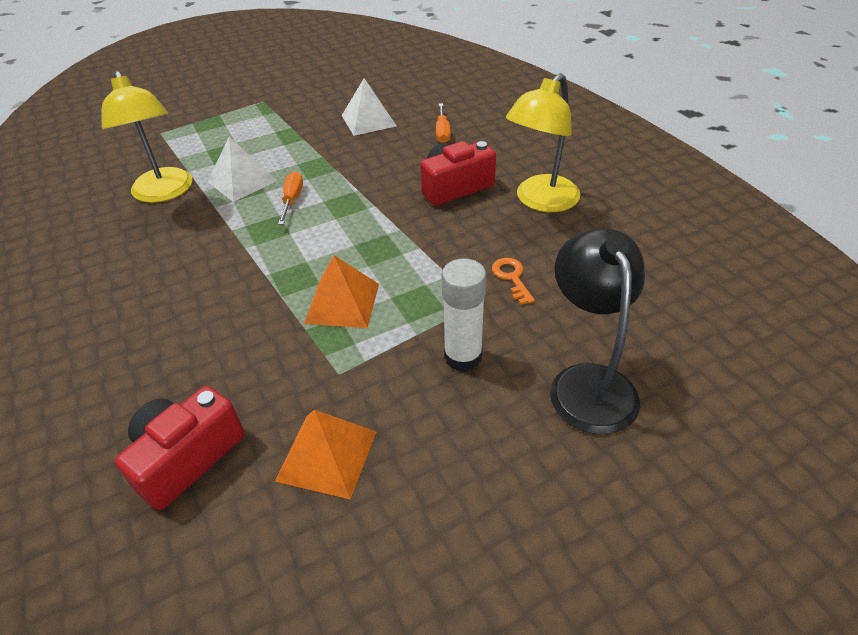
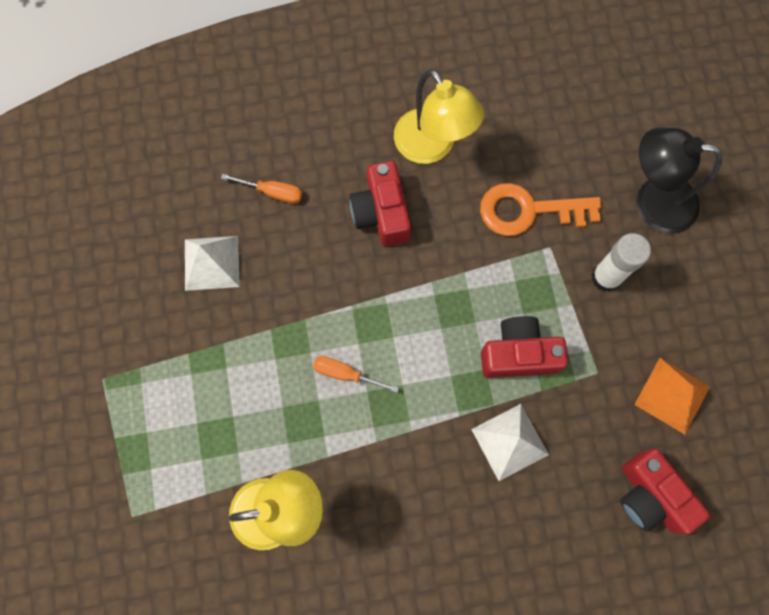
camera: 75 degrees left, 30 degrees up
white pyramid [208,137,277,202] -> white pyramid moved to [471,404,549,481]
orange pyramid [304,255,379,328] -> red camera [481,316,568,378]
orange key [492,258,535,305] -> orange key [480,183,602,236], size x2.03

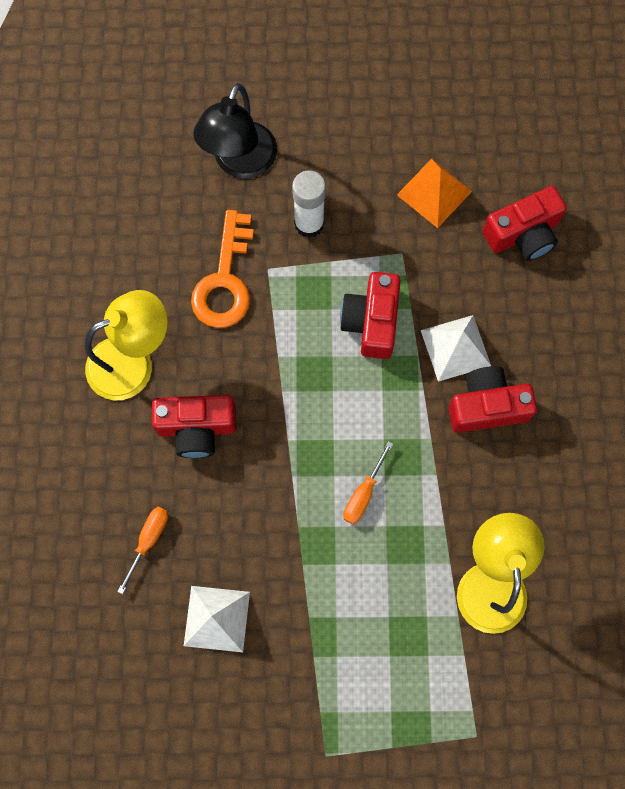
camera: 80 degrees left, 0 degrees up
none -> red camera [448,366,537,433]

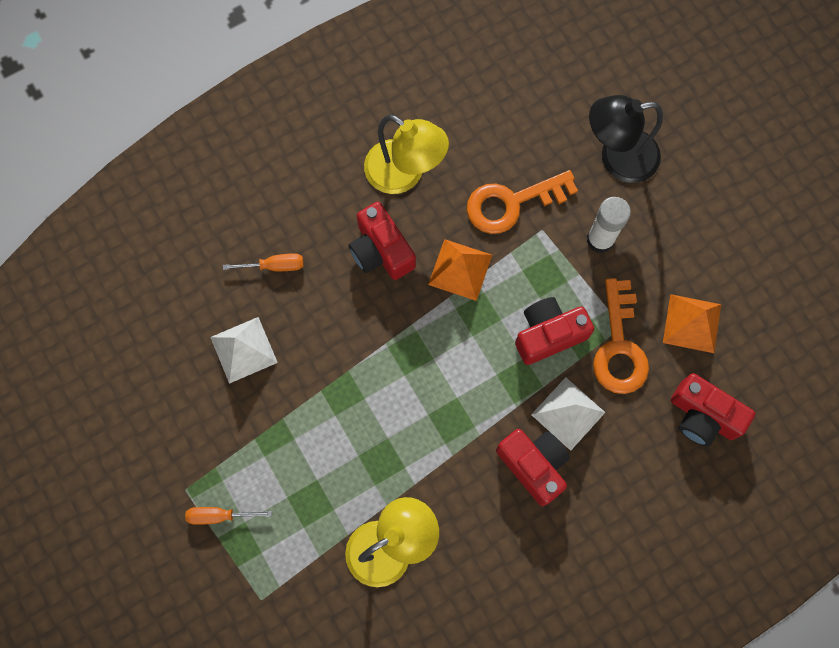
camera: 60 degrees right, 0 degrees up
orange screwdriver [343,441,393,524] -> orange screwdriver moved to [185,507,272,525]
none -> orange pyramid [428,239,492,301]
none -> orange key [593,278,649,394]

